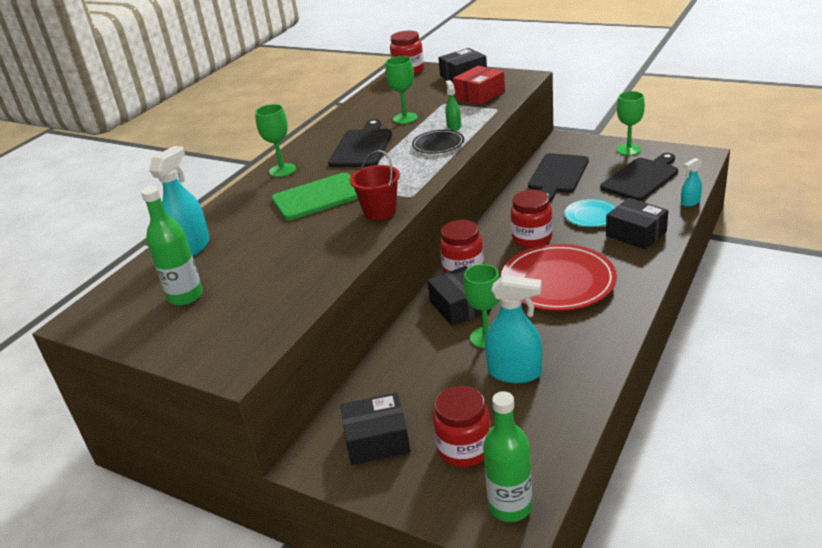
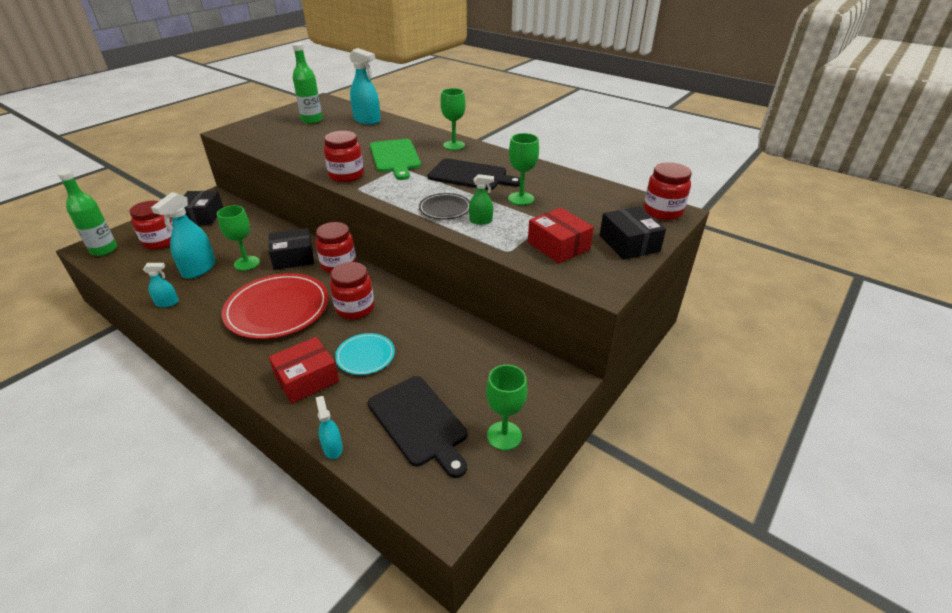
camera: 95 degrees right, 5 degrees up
red bucket [350,150,400,220] -> red jar [324,131,364,182]
black cutting board [528,153,589,202] -> none
black box [606,198,668,250] -> red box [269,337,339,403]
none -> turquoise spray bottle [143,263,179,307]

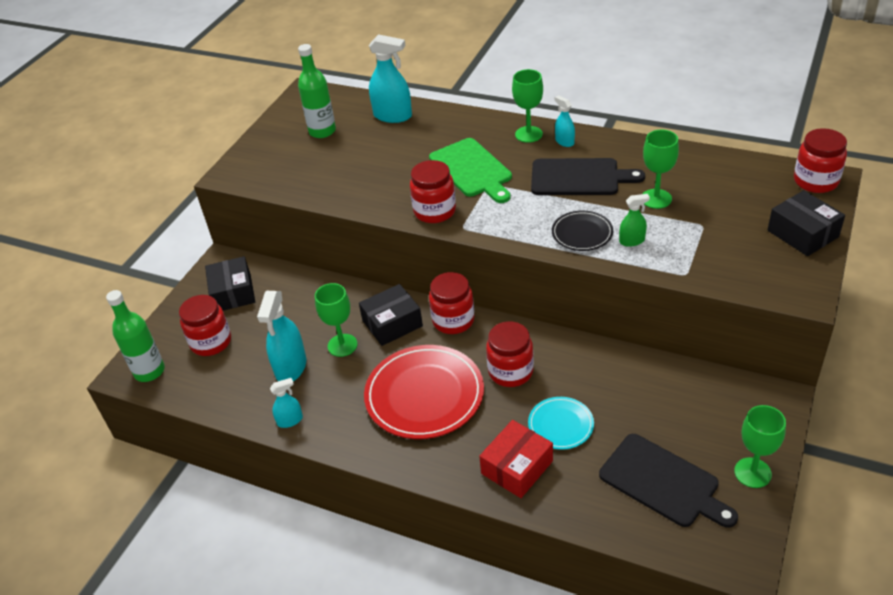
camera: 10 degrees left, 5 degrees up
turquoise spray bottle [316,396,343,459] -> turquoise spray bottle moved to [554,95,575,147]
red box [528,208,594,264] -> none

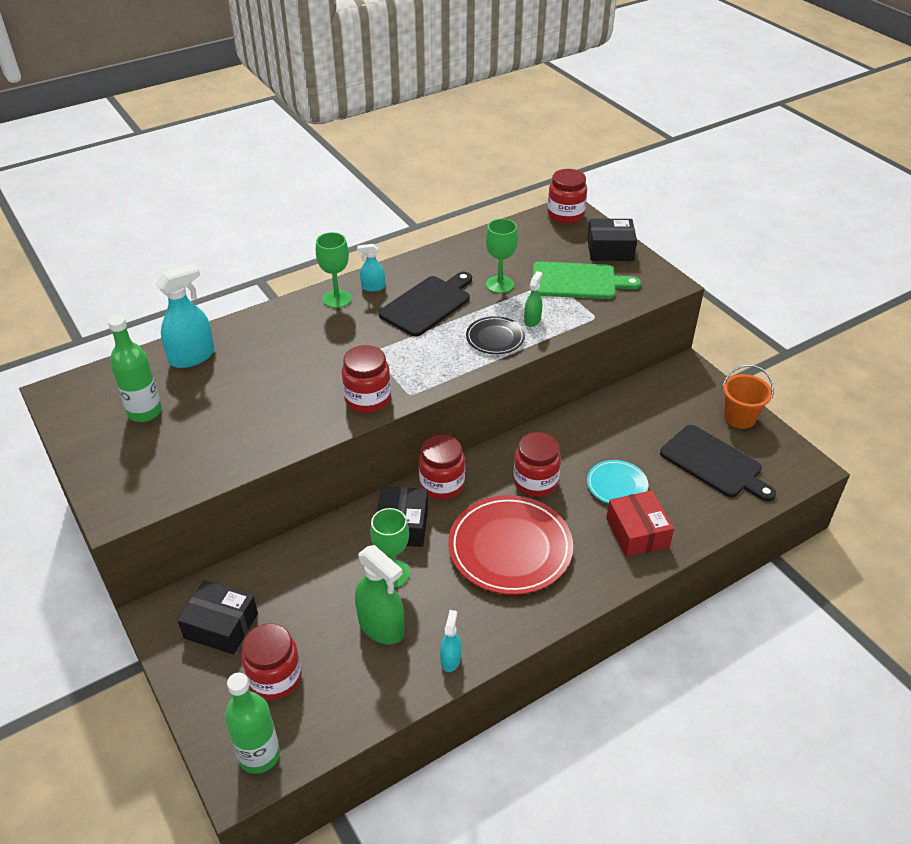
camera: 60 degrees left, 0 degrees up
turquoise spray bottle [257,291,306,381] -> green spray bottle [355,545,404,645]
green cutting board [429,138,512,203] -> green cutting board moved to [532,261,641,299]
black cutting board [599,434,738,528] -> black cutting board turned 60 degrees clockwise [660,425,776,501]
green goblet [734,405,786,488] -> orange bucket [723,365,774,429]

